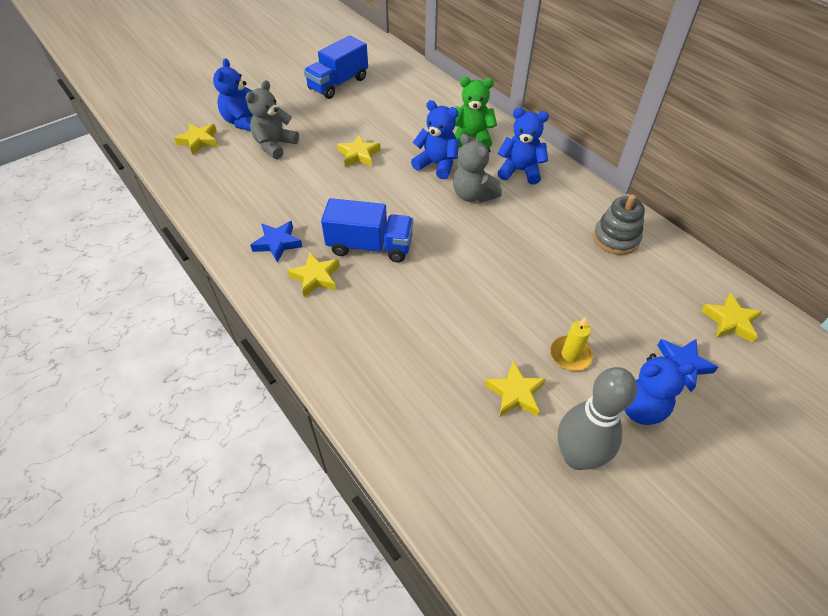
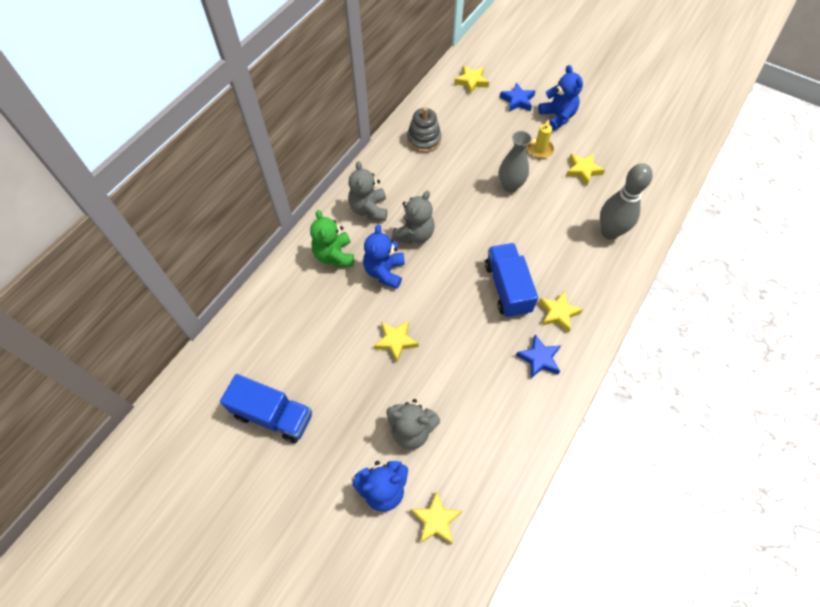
camera: 110 degrees left, 10 degrees up
blue teddy bear [497,108,549,185] -> grey teddy bear [348,161,387,221]
grey bowling pin [558,367,637,470] -> grey bowling pin moved to [600,163,653,240]
none -> grey vase [499,131,532,192]

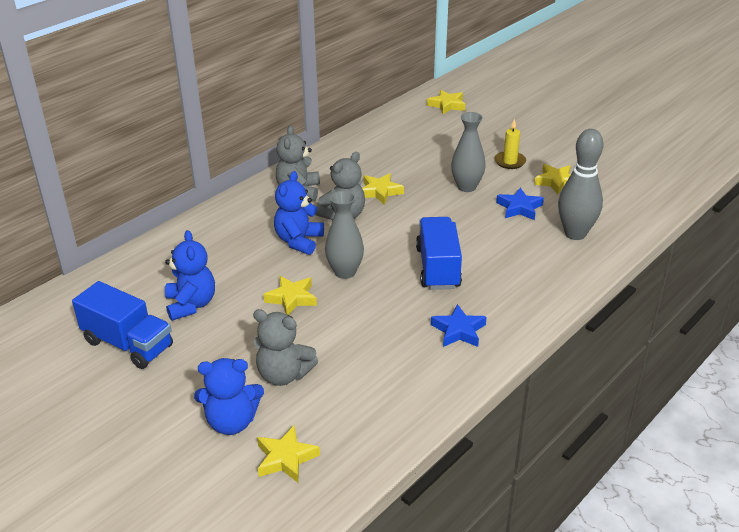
camera: 10 degrees right, 25 degrees down
green teddy bear [310,210,354,266] -> none
grey stacking toy [407,107,441,153] -> none
blue star [500,82,535,112] -> blue star moved to [496,188,544,220]
blue teddy bear [538,65,583,130] -> blue teddy bear moved to [165,230,215,321]
yellow star [539,290,583,333] -> yellow star moved to [362,173,404,205]
none -> grey vase [325,191,364,279]

